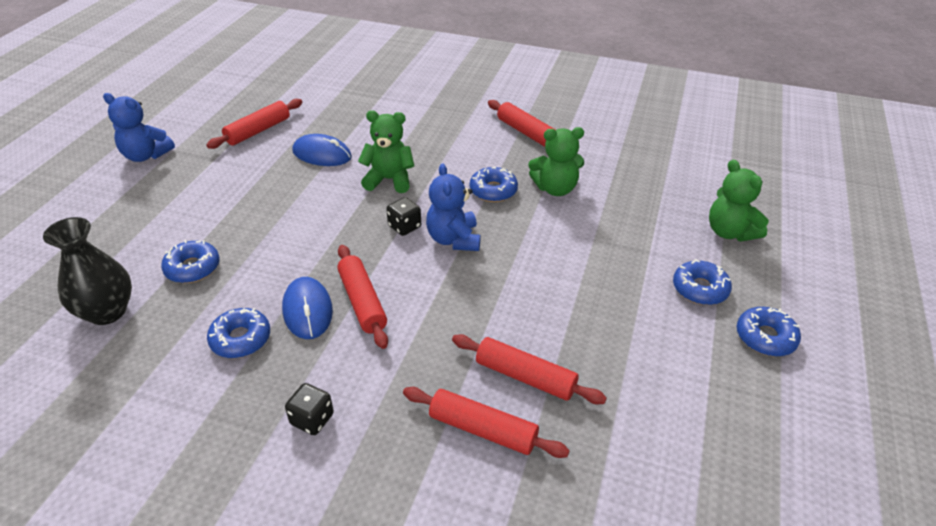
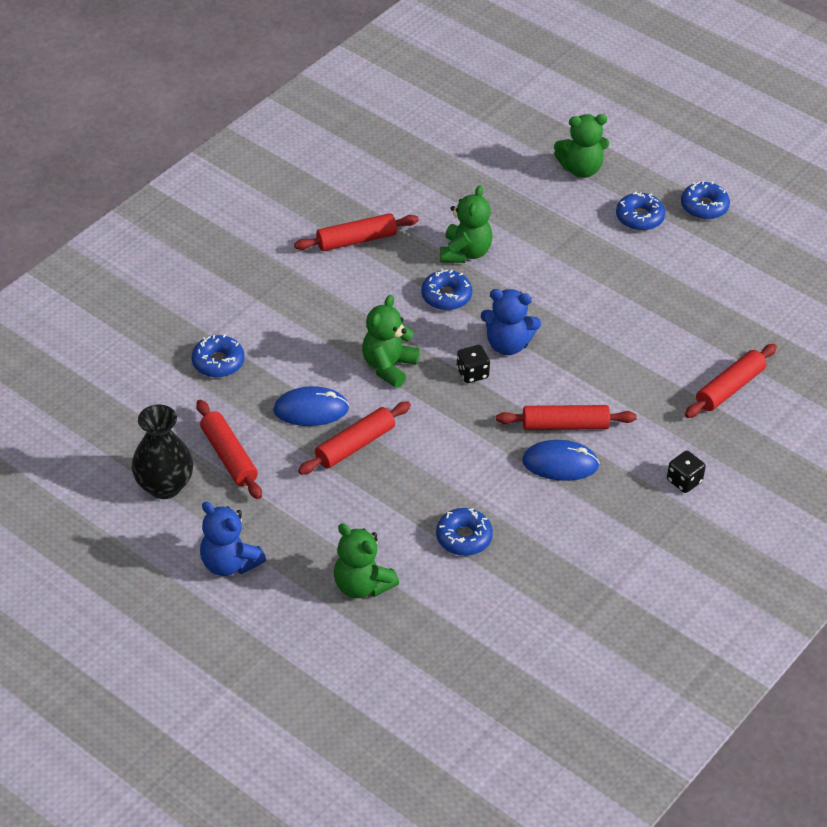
camera: 70 degrees left, 5 degrees up
black vase [43,217,132,325] -> black vase moved to [132,404,193,499]
blue teddy bear [103,93,175,162] -> blue teddy bear turned 90 degrees clockwise [200,502,266,576]
blue donut [207,308,270,358] -> blue donut moved to [192,334,244,377]
blue mouse [292,134,352,166] -> blue mouse turned 45 degrees clockwise [273,386,349,426]
red rolling pin [452,334,607,404] -> red rolling pin moved to [298,401,411,475]
none -> green teddy bear [334,523,399,598]

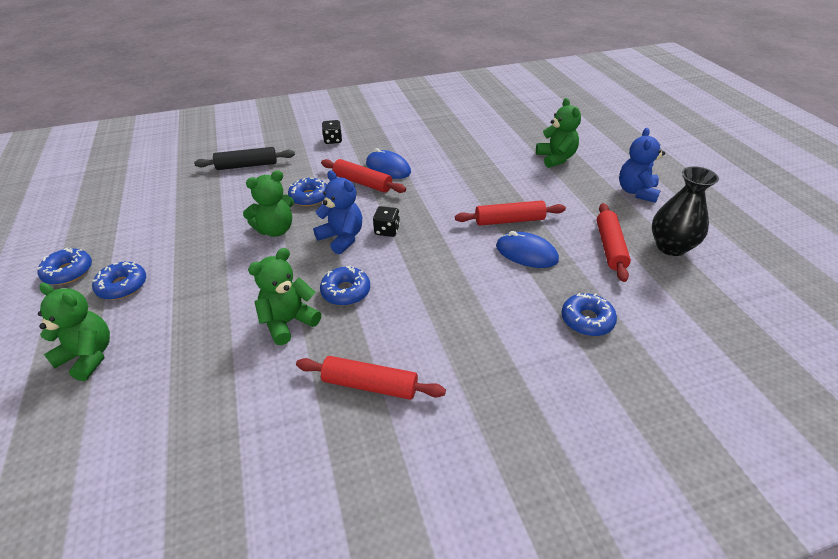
camera: 145 degrees left, 5 degrees down
blue teddy bear [200,502,266,576] -> blue teddy bear turned 150 degrees counterclockwise [619,128,665,203]
green teddy bear [362,295,420,388] -> green teddy bear moved to [243,170,294,237]
blue donut [436,508,493,556] -> blue donut moved to [288,178,327,206]
red rolling pin [685,344,777,418] -> black rolling pin [194,147,295,170]

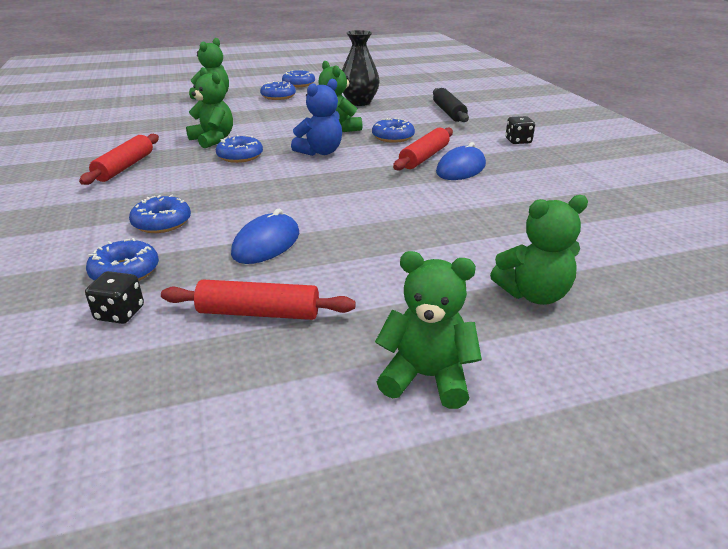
camera: 90 degrees right, 10 degrees down
black dice [373,206,400,237] -> black dice moved to [85,271,144,324]
red rolling pin [455,200,566,226] -> none
blue teddy bear [619,128,665,203] -> green teddy bear [375,251,482,409]
black vase [652,166,719,256] -> black vase moved to [342,30,380,106]
none -> blue donut [129,195,191,233]

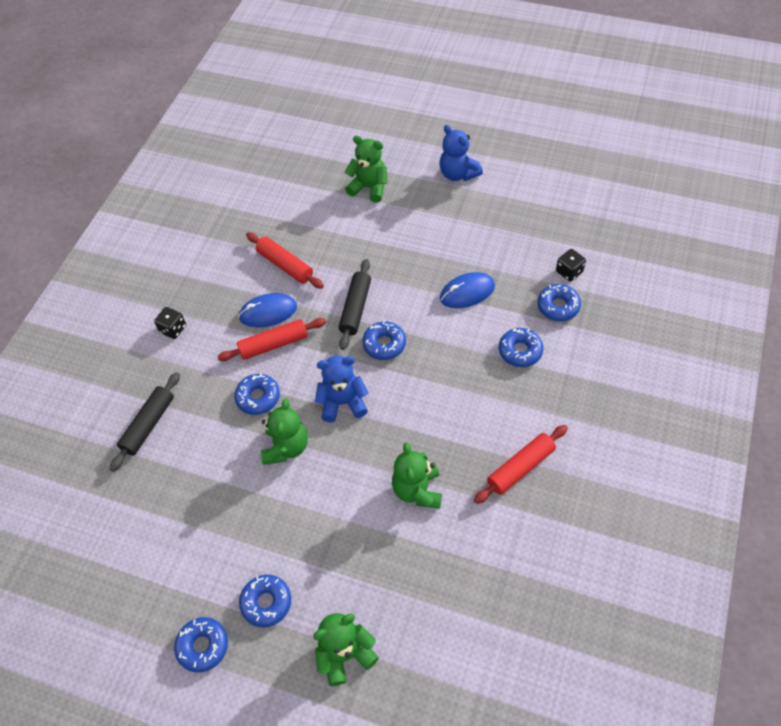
camera: 140 degrees left, 25 degrees up
red rolling pin [161,280,356,320] -> red rolling pin moved to [246,232,324,289]
blue donut [216,135,263,163] -> blue donut moved to [362,321,406,360]
black vase [342,30,380,106] -> none
green teddy bear [375,251,482,409] -> blue teddy bear [440,125,483,181]
none -> black rolling pin [338,259,371,350]

